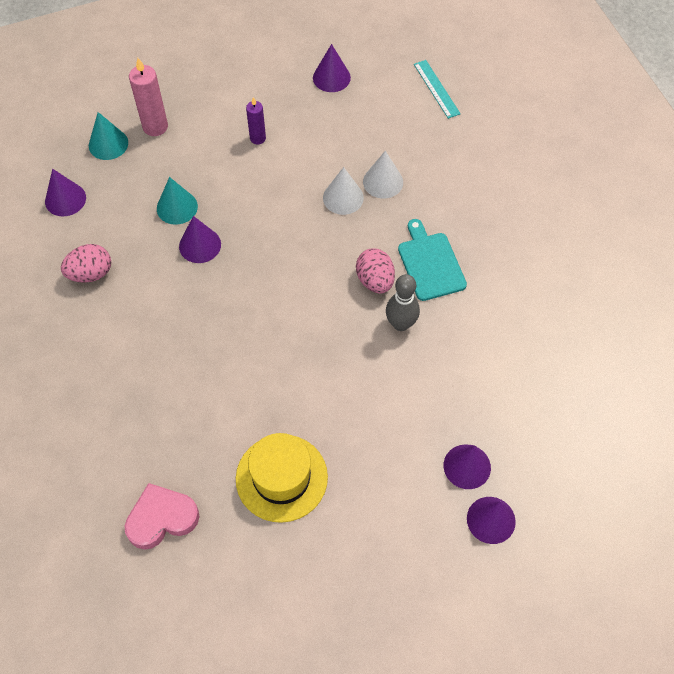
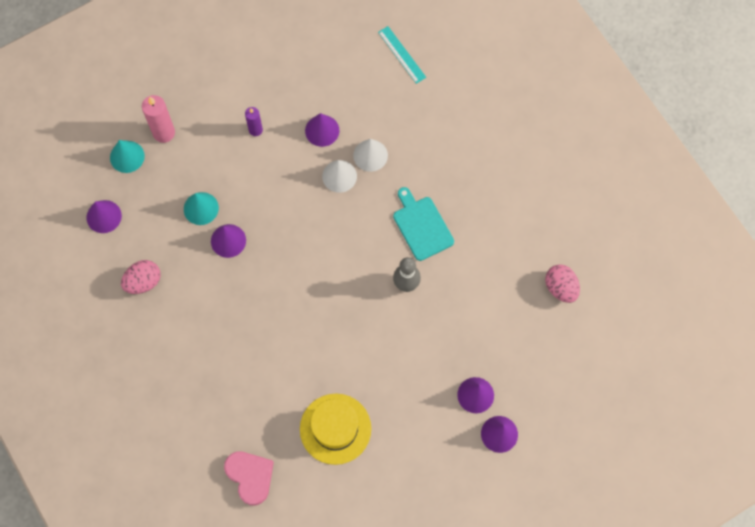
camera: 10 degrees left, 10 degrees up
pink heart [125,483,199,550] -> pink heart turned 90 degrees clockwise [224,452,274,505]
purple cone [313,44,351,92] -> purple cone moved to [305,113,339,147]
pink egg [356,248,395,294] -> pink egg moved to [545,264,580,303]

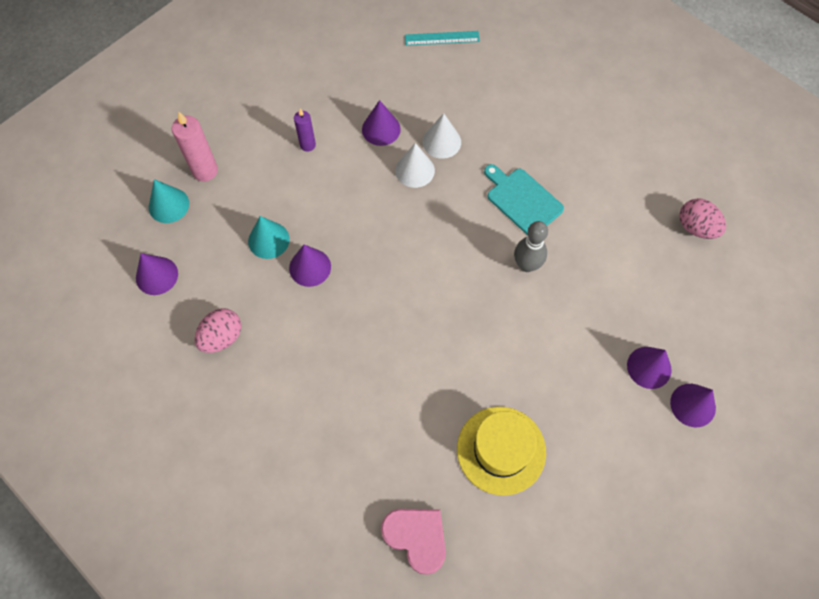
camera: 15 degrees left, 5 degrees down
turquoise ruler [378,26,426,84] -> turquoise ruler turned 45 degrees counterclockwise [405,31,480,46]

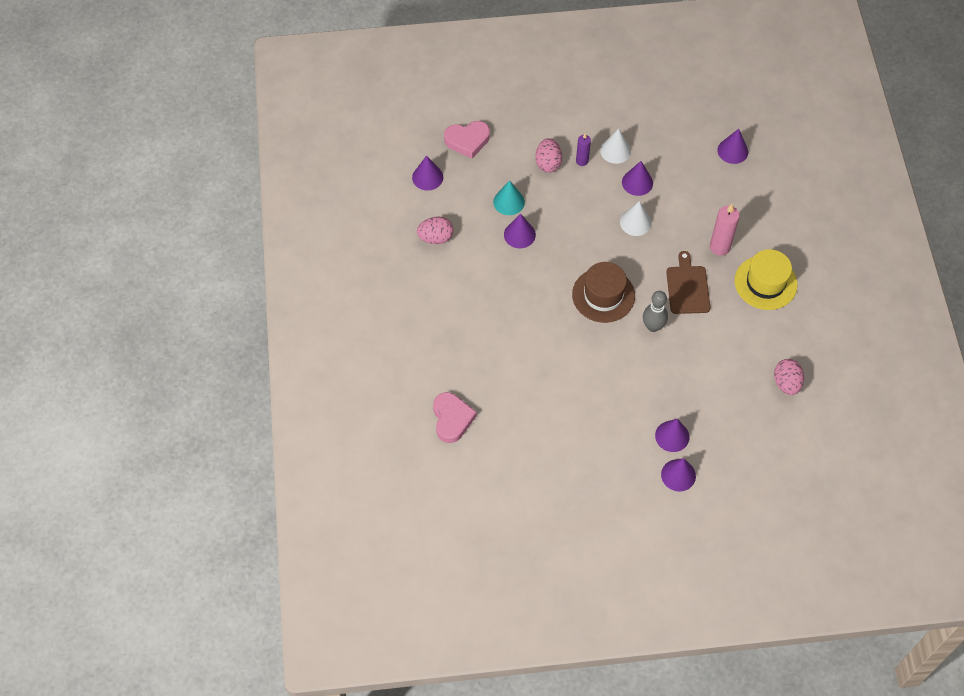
camera: 40 degrees right, 5 degrees down
turquoise cone [149,179,189,223] -> pink heart [444,121,490,159]
pink candle [172,112,218,181] -> pink candle moved to [710,204,740,256]
turquoise ruler [405,31,480,46] -> purple cone [718,129,748,164]
white cone [422,113,461,159] -> white cone moved to [600,129,631,164]
yellow hat [457,407,546,496] -> yellow hat moved to [735,249,798,310]
turquoise cutting board [484,164,564,235] -> brown cutting board [666,251,711,314]
none -> pink egg [535,138,562,173]
none -> brown hat [572,262,635,323]

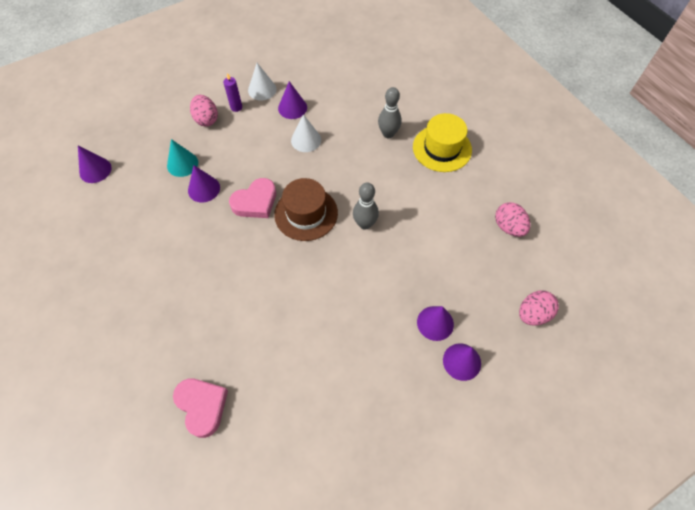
camera: 25 degrees left, 0 degrees up
pink egg [417,217,454,244] -> pink egg moved to [519,291,559,326]
pink heart [444,121,490,159] -> pink heart moved to [229,178,276,218]
brown cutting board [666,251,711,314] -> none
pink candle [710,204,740,256] -> grey bowling pin [378,87,402,138]
purple cone [718,129,748,164] -> none

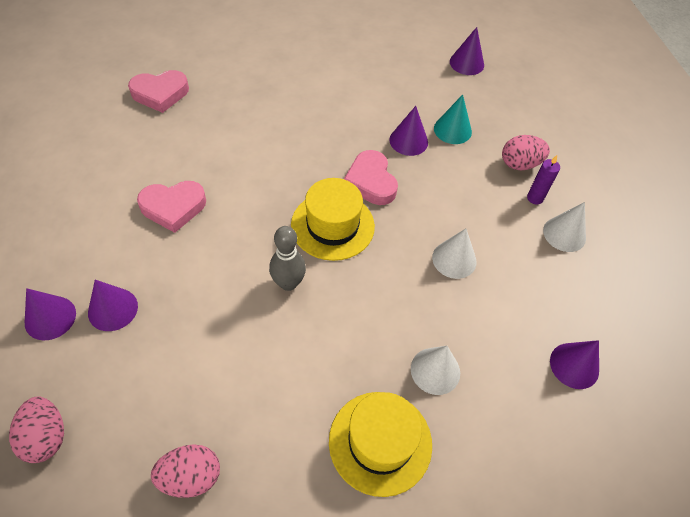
camera: 105 degrees right, 5 degrees down
brown hat [274,178,338,241] -> yellow hat [291,178,375,261]
purple cone [278,81,307,119] -> purple cone moved to [550,340,599,389]
grey bowling pin [378,87,402,138] -> white cone [411,346,460,395]
none -> pink heart [137,181,206,233]

